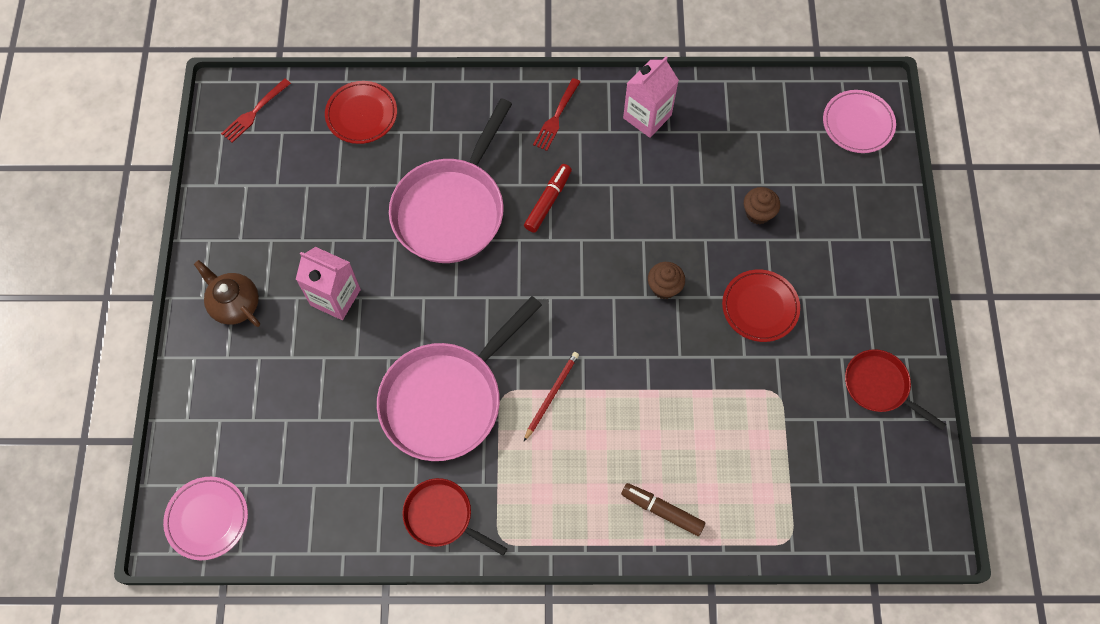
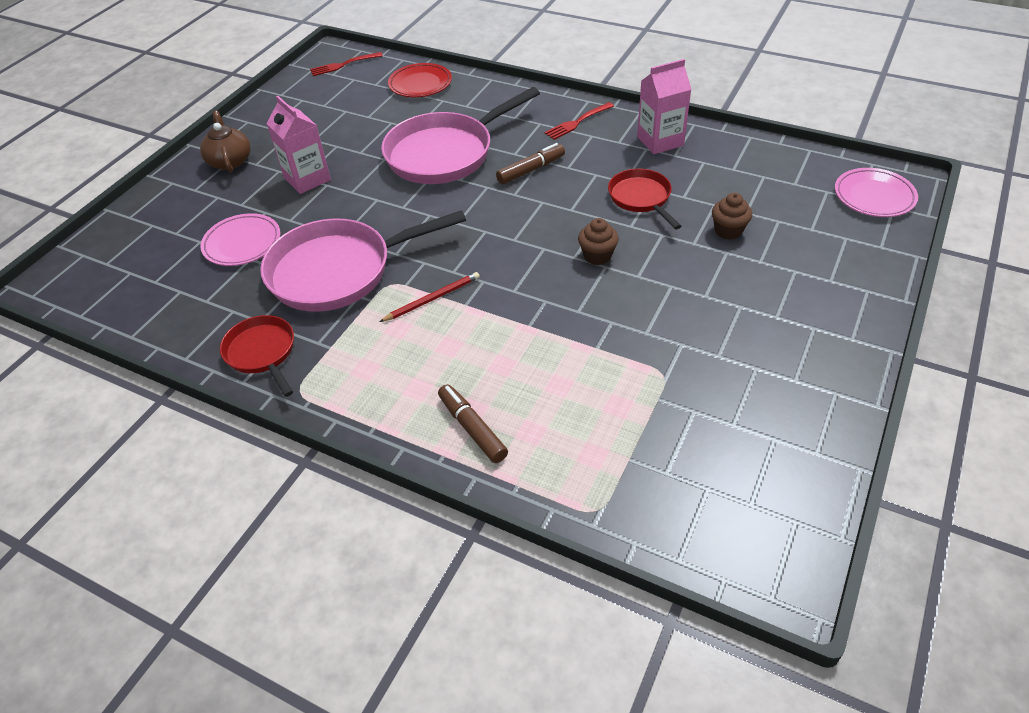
camera: 30 degrees right, 20 degrees down
pink plate [163,477,248,560] -> pink plate moved to [200,213,280,266]
red marker [524,164,572,233] -> brown marker [496,143,565,184]
red plate [722,270,800,342] -> none
red pan [845,349,946,430] -> red pan moved to [608,169,681,229]

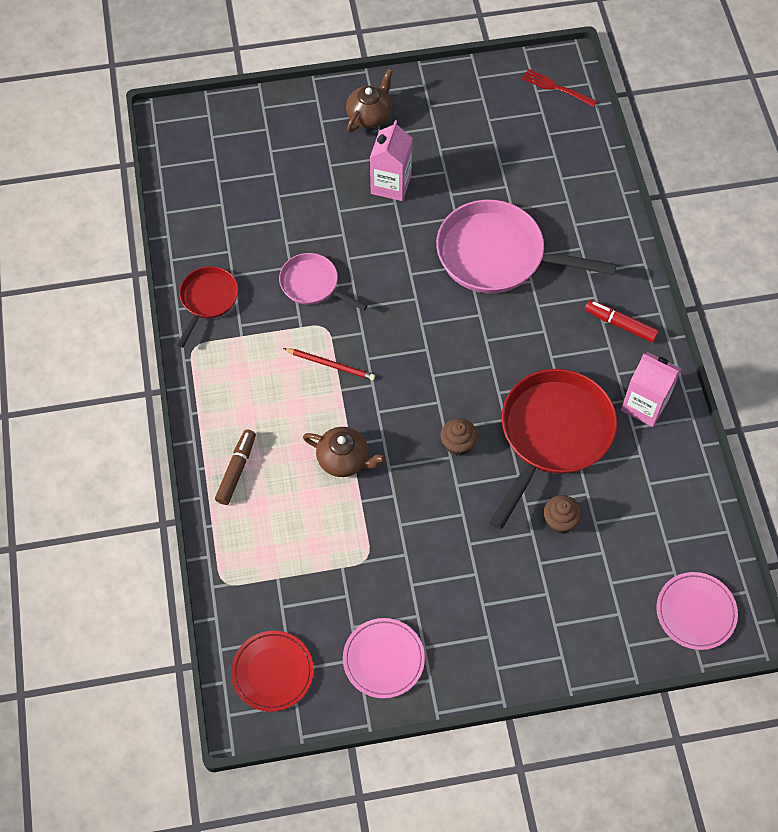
camera: 50 degrees right, 15 degrees up
pink plate [200,213,280,266] -> pink plate moved to [343,618,425,698]
pink pan [260,210,466,312] -> pink pan [279,253,368,311], size x0.54
red plate [388,63,452,97] -> red plate moved to [231,631,314,712]
brown marker [496,143,565,184] -> none
red fork [545,102,614,140] -> red marker [585,300,659,343]
red pan [608,169,681,229] -> red pan [489,369,617,529], size x1.85
none -> brown teapot [303,427,386,477]

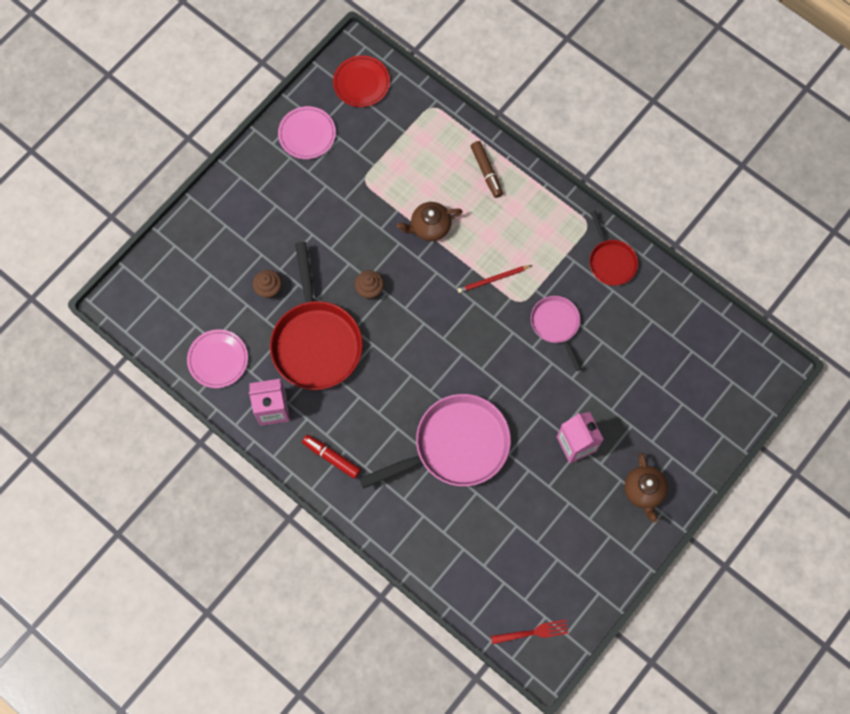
camera: 140 degrees right, 10 degrees up
pink pan [279,253,368,311] -> pink pan turned 105 degrees counterclockwise [531,296,582,371]
red marker [585,300,659,343] -> red marker turned 135 degrees counterclockwise [302,435,361,479]
pink plate [657,572,738,650] -> pink plate moved to [187,329,248,388]

